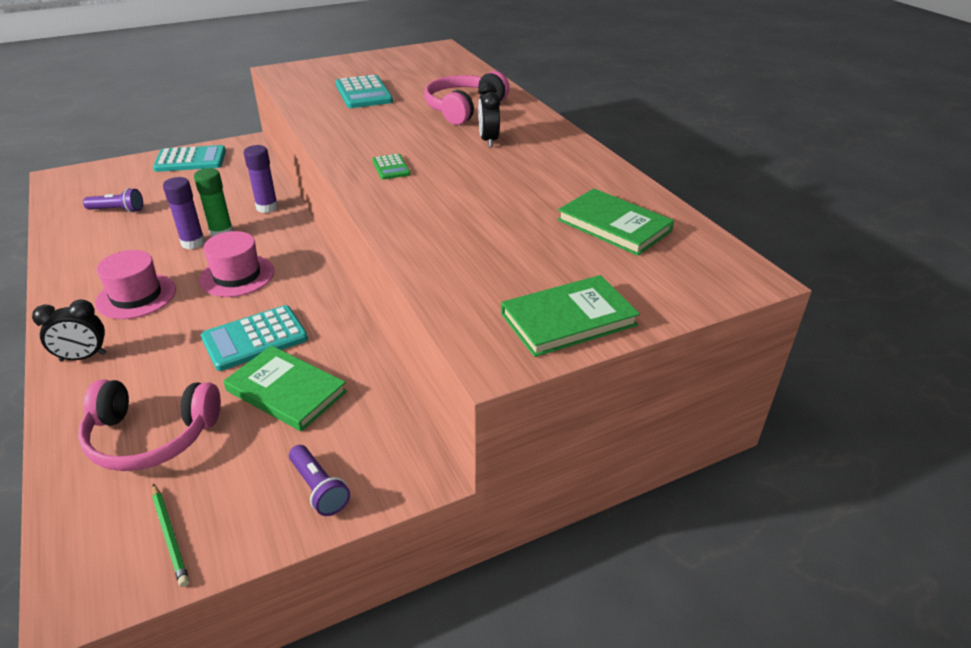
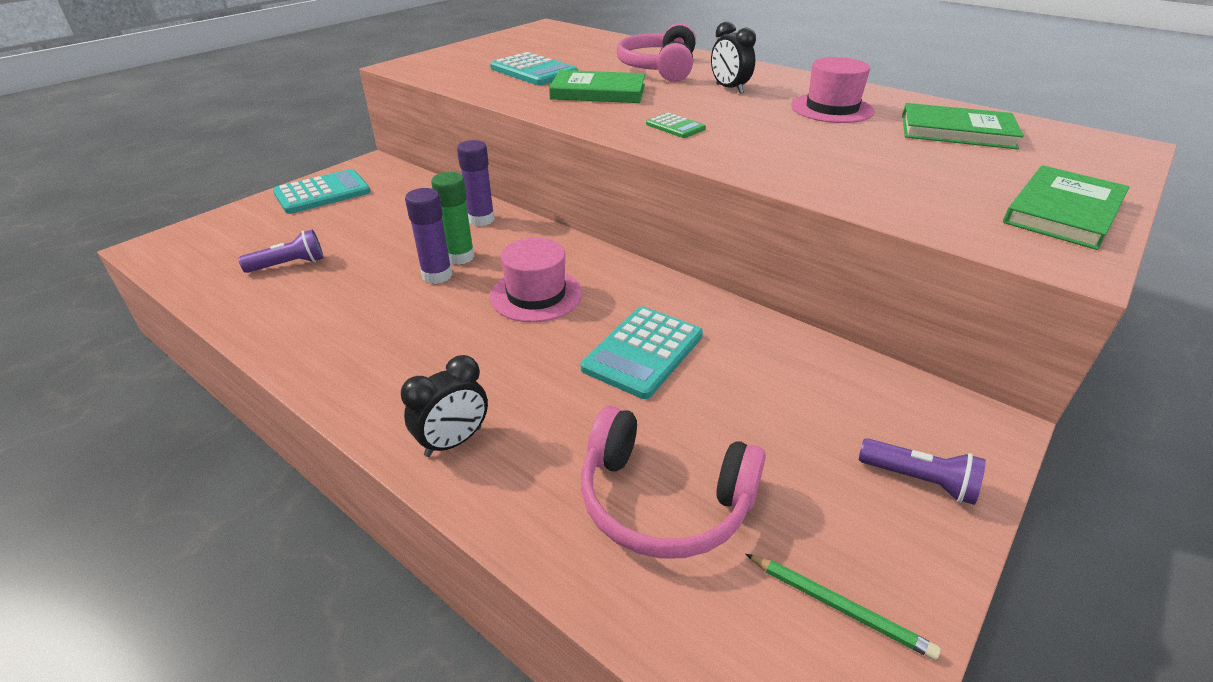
camera: 25 degrees left, 0 degrees up
pink headphones [78,380,221,471] -> pink headphones turned 45 degrees clockwise [581,406,766,559]
pink hat [95,250,176,319] -> pink hat moved to [791,57,875,123]
green book [223,346,347,432] -> green book moved to [549,70,645,103]

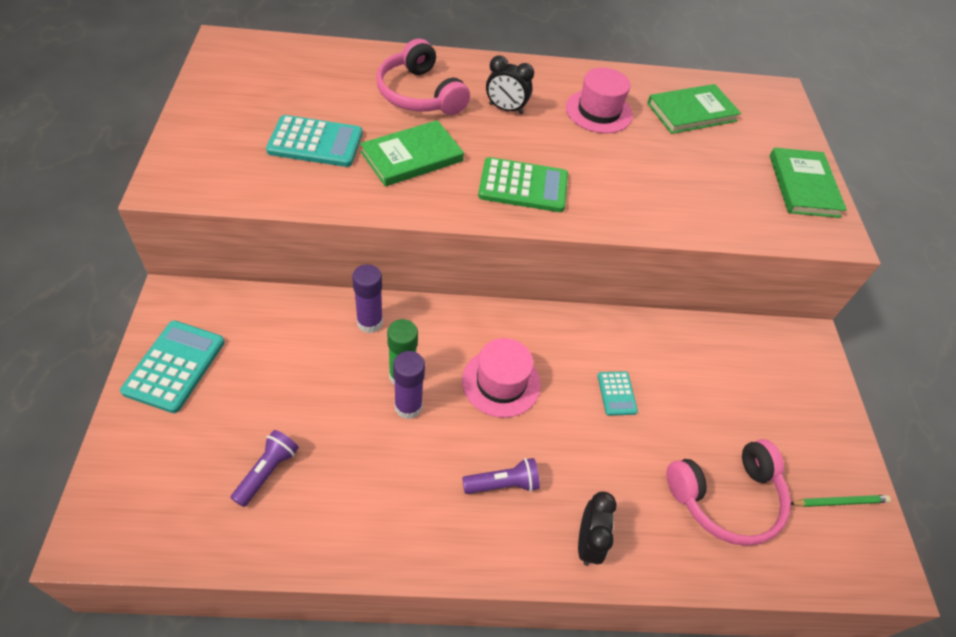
camera: 45 degrees left, 15 degrees up
turquoise calculator [581,306,703,399] -> turquoise calculator [598,371,638,416], size x0.54
green calculator [646,112,706,138] -> green calculator [478,157,568,212], size x1.85
purple flashlight [859,438,986,505] -> purple flashlight moved to [462,458,540,494]

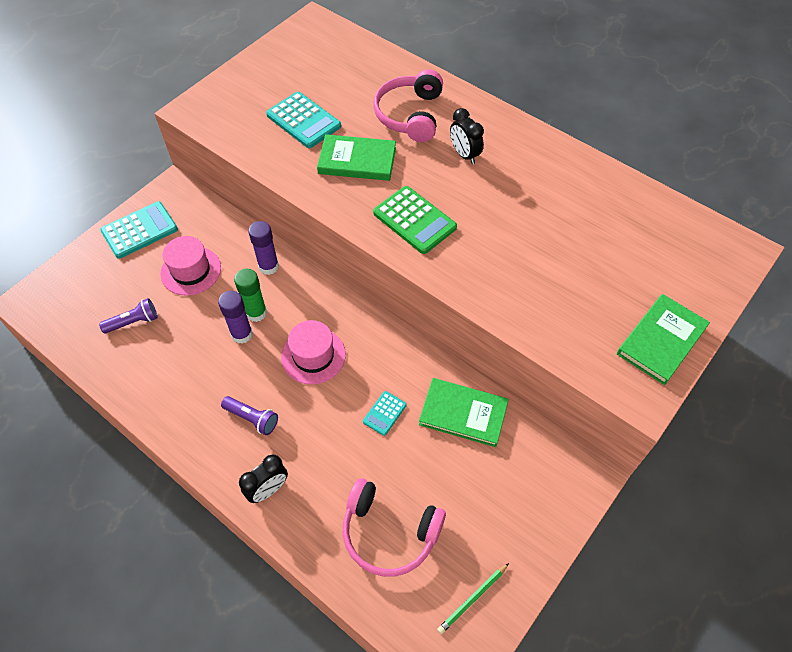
camera: 45 degrees right, 5 degrees up
pink hat [566,68,633,134] -> pink hat moved to [160,236,221,296]
green book [647,84,741,134] -> green book moved to [419,378,509,447]
green pencil [791,495,891,507] -> green pencil turned 105 degrees clockwise [437,563,509,634]

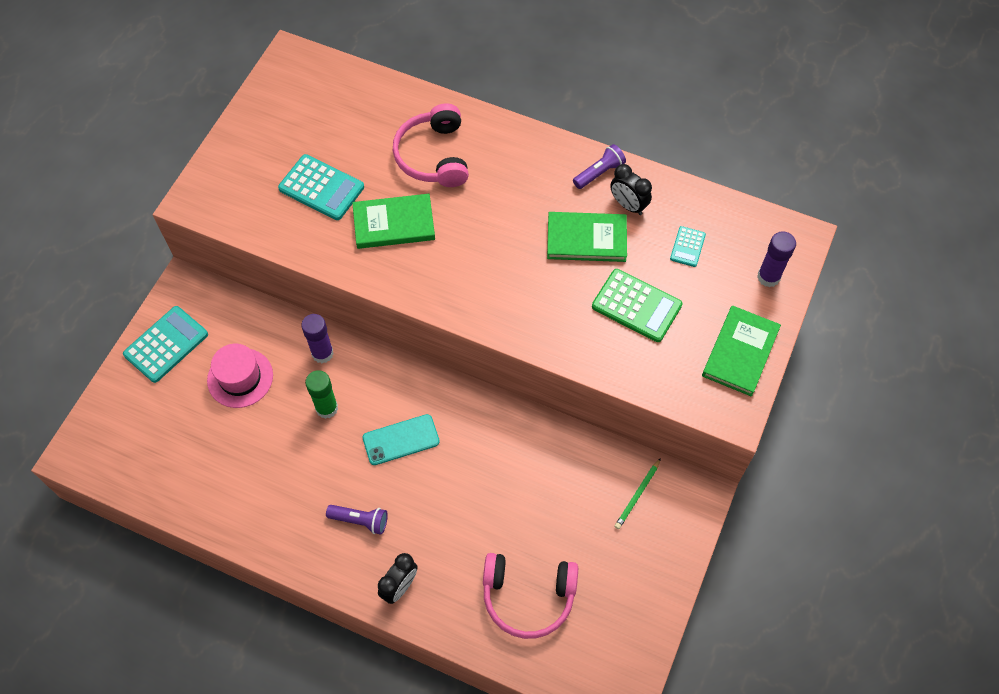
camera: 15 degrees left, 5 degrees up
purple flashlight [99,298,158,333] -> purple flashlight moved to [573,144,626,189]
purple glue stick [218,291,253,344] -> purple glue stick moved to [757,231,796,287]
pink hat [281,320,346,384] -> turquoise phone [363,414,440,465]
turquoise calculator [363,391,407,436] -> turquoise calculator moved to [670,226,706,267]
green calculator [373,186,457,254] -> green calculator moved to [592,269,682,342]
green book [419,378,509,447] -> green book moved to [547,212,627,262]
green pencil [437,563,509,634] -> green pencil moved to [614,458,661,529]
black clock [450,108,484,164] -> black clock moved to [610,164,652,215]

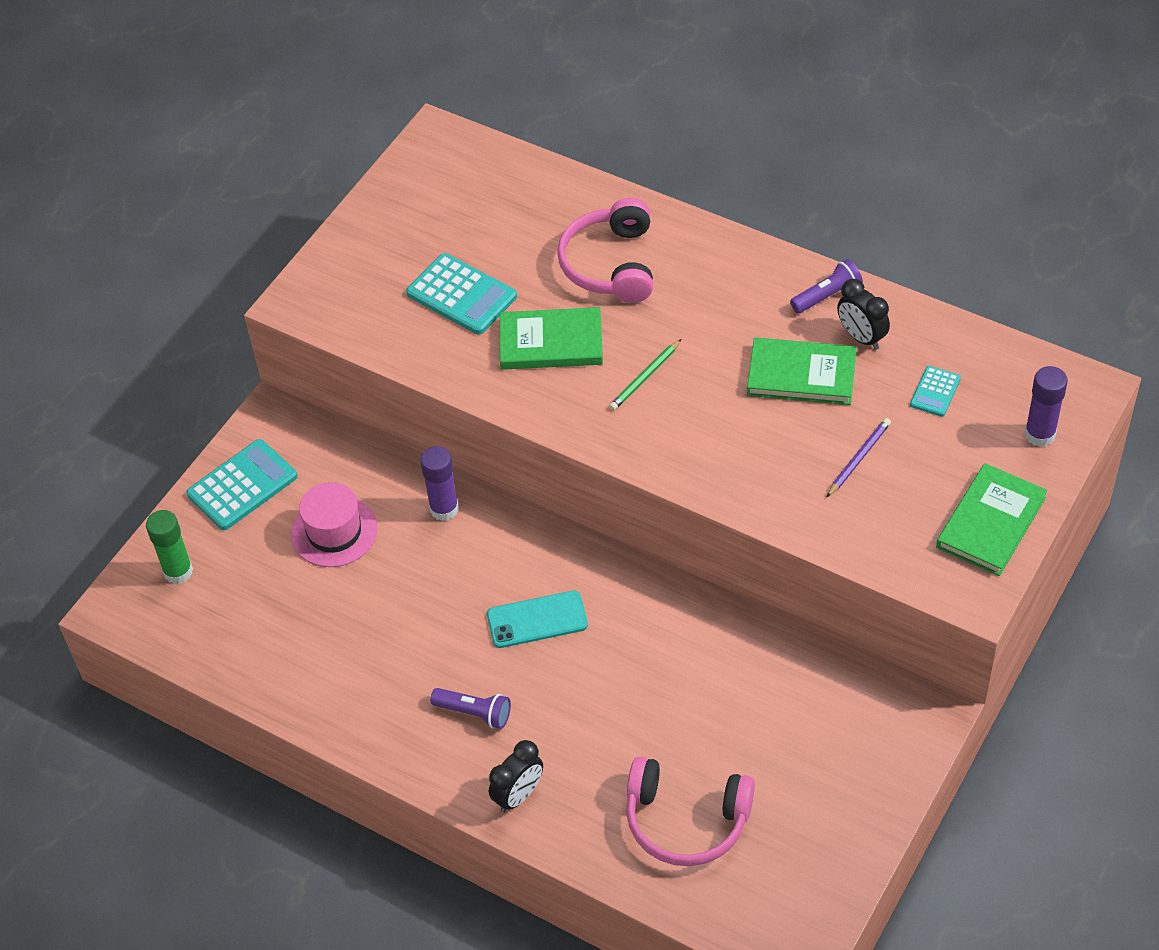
camera: 10 degrees right, 10 degrees down
green glue stick [305,370,338,419] -> green glue stick moved to [146,510,193,584]
green calculator [592,269,682,342] -> purple pencil [827,418,891,497]
green pencil [614,458,661,529] -> green pencil moved to [609,339,681,411]

